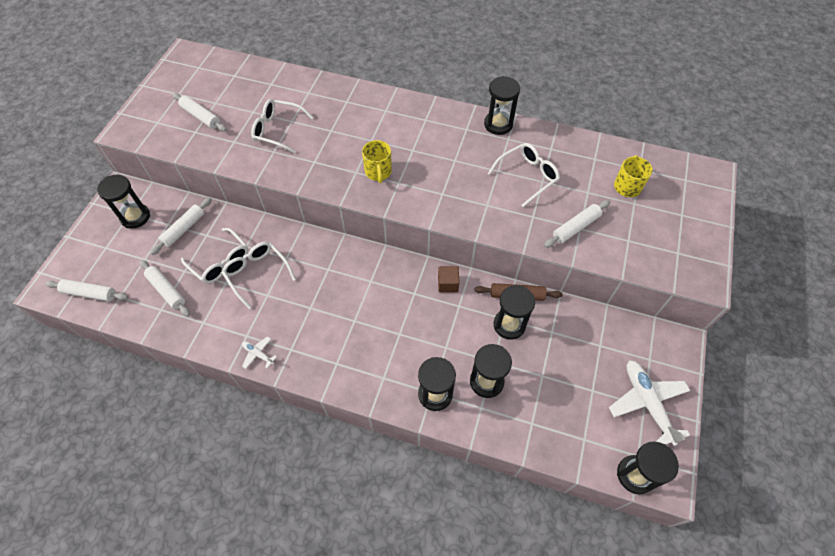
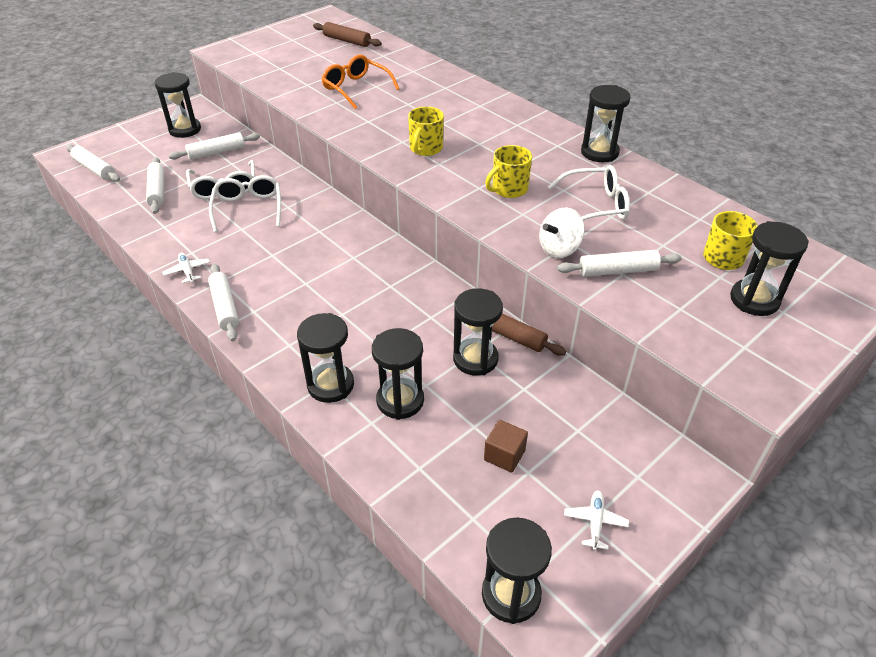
camera: 30 degrees right, 15 degrees down
white rolling pin [172,93,227,132] -> white rolling pin moved to [208,264,239,341]
white glasses [251,99,314,154] -> orange glasses [321,55,399,109]
brown cube [438,266,460,293] -> brown cube moved to [484,420,528,473]
white plane [609,360,690,446] -> white plane [564,491,629,551], size x0.47
none -> brown rolling pin [313,22,382,47]
none -> yellow mug [485,145,532,198]
none -> white spinning top [539,208,585,258]
none -> black hourglass [730,221,809,316]

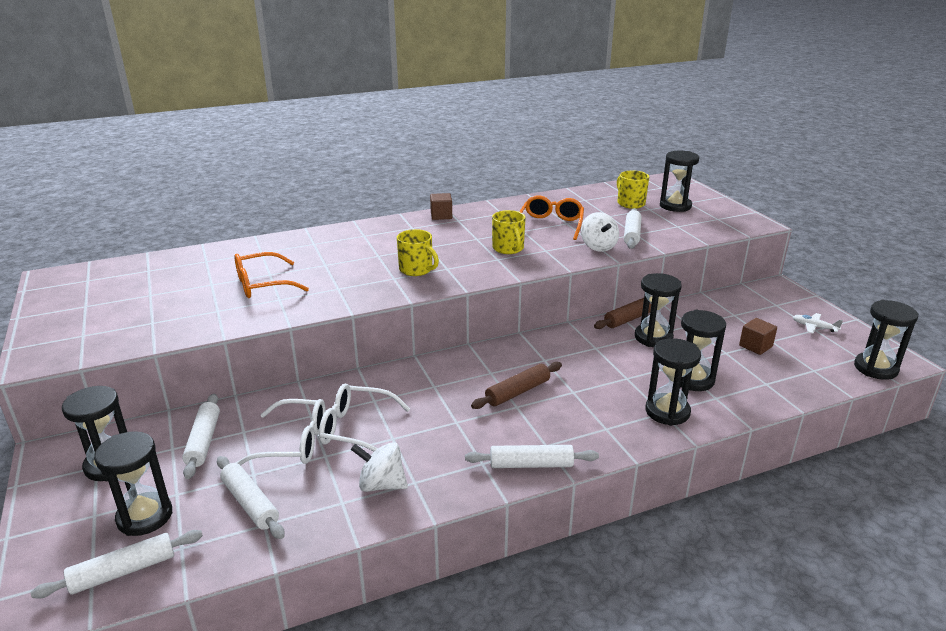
camera: 70 degrees left, 15 degrees down
white rolling pin [146,157,164,214] -> white rolling pin turned 45 degrees clockwise [217,456,285,539]
white plane [162,253,210,284] -> none
brown rolling pin [313,22,382,47] -> brown rolling pin moved to [471,362,562,409]
white glasses [548,165,630,221] -> orange glasses [520,195,584,240]
black hourglass [581,85,631,162] -> black hourglass moved to [94,431,173,536]
none -> white spinning top [351,442,408,492]
none -> brown cube [430,193,452,220]

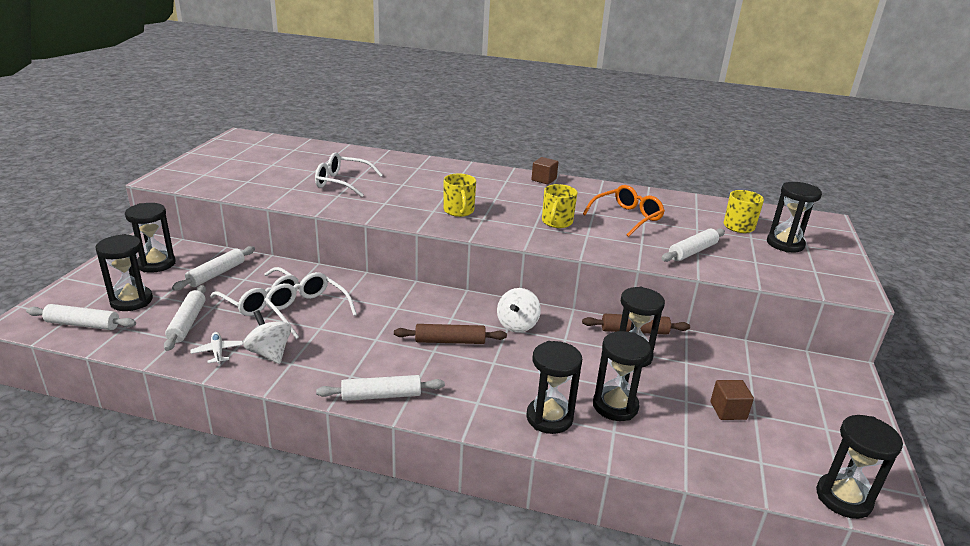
camera: 35 degrees right, 0 degrees up
orange glasses [234,252,309,298] -> white glasses [315,152,383,197]
white rolling pin [465,445,599,468] -> white rolling pin turned 45 degrees counterclockwise [316,375,445,401]
white spinning top [581,212,619,252] -> white spinning top moved to [497,288,541,333]
white plane [793,313,843,334] -> white plane moved to [190,332,243,364]

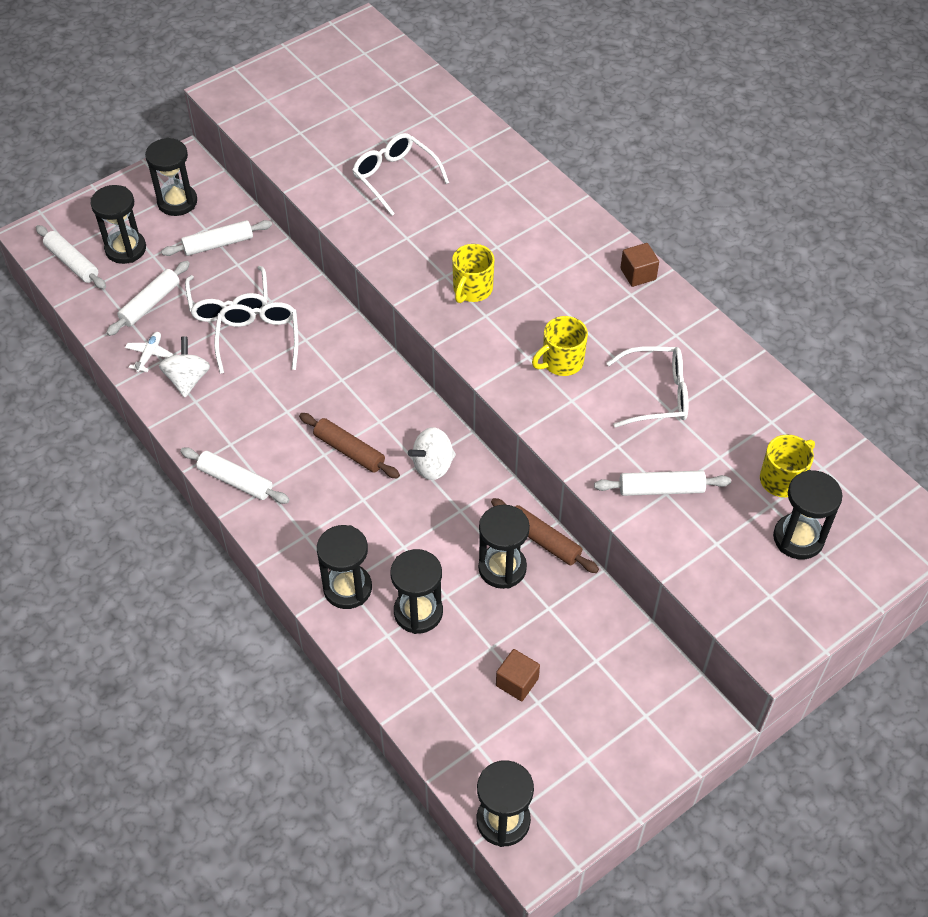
camera: 40 degrees right, 25 degrees up
orange glasses [583,185,665,237] -> white glasses [607,346,689,427]

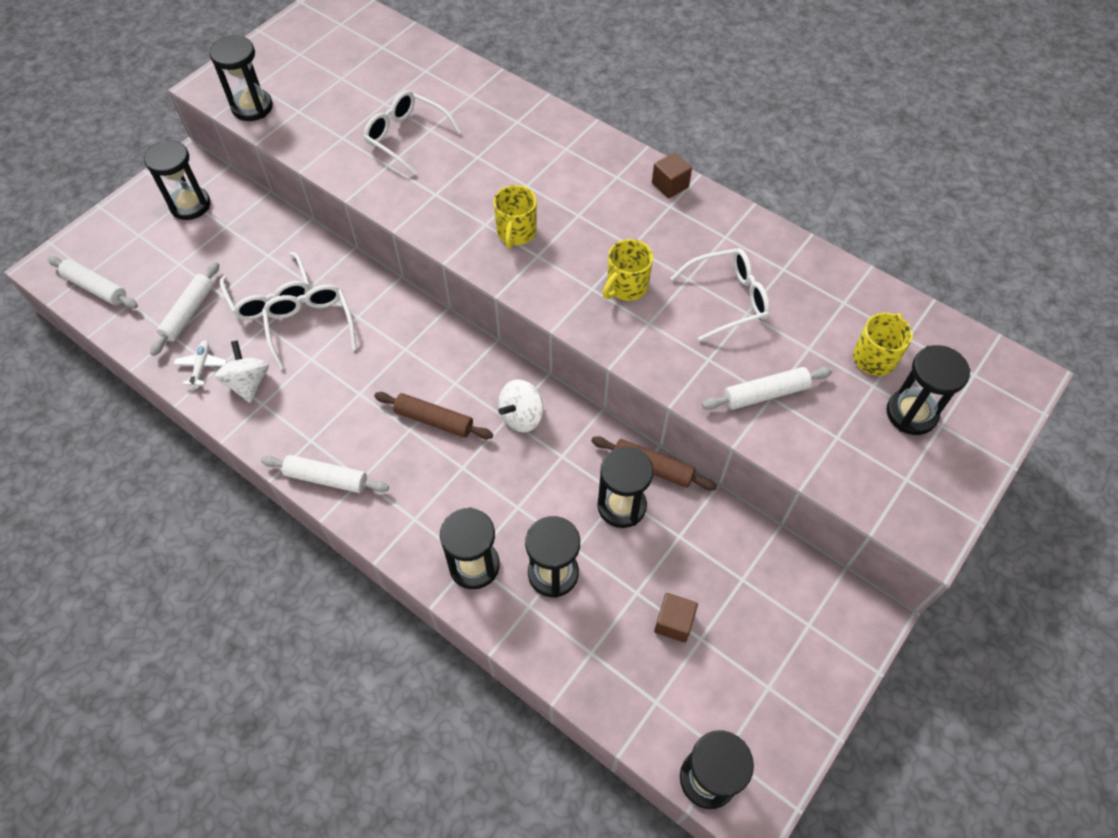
camera: 15 degrees left, 5 degrees up
black hourglass [91,185,146,264] -> black hourglass moved to [209,35,273,121]
white rolling pin [161,220,272,256] -> none

